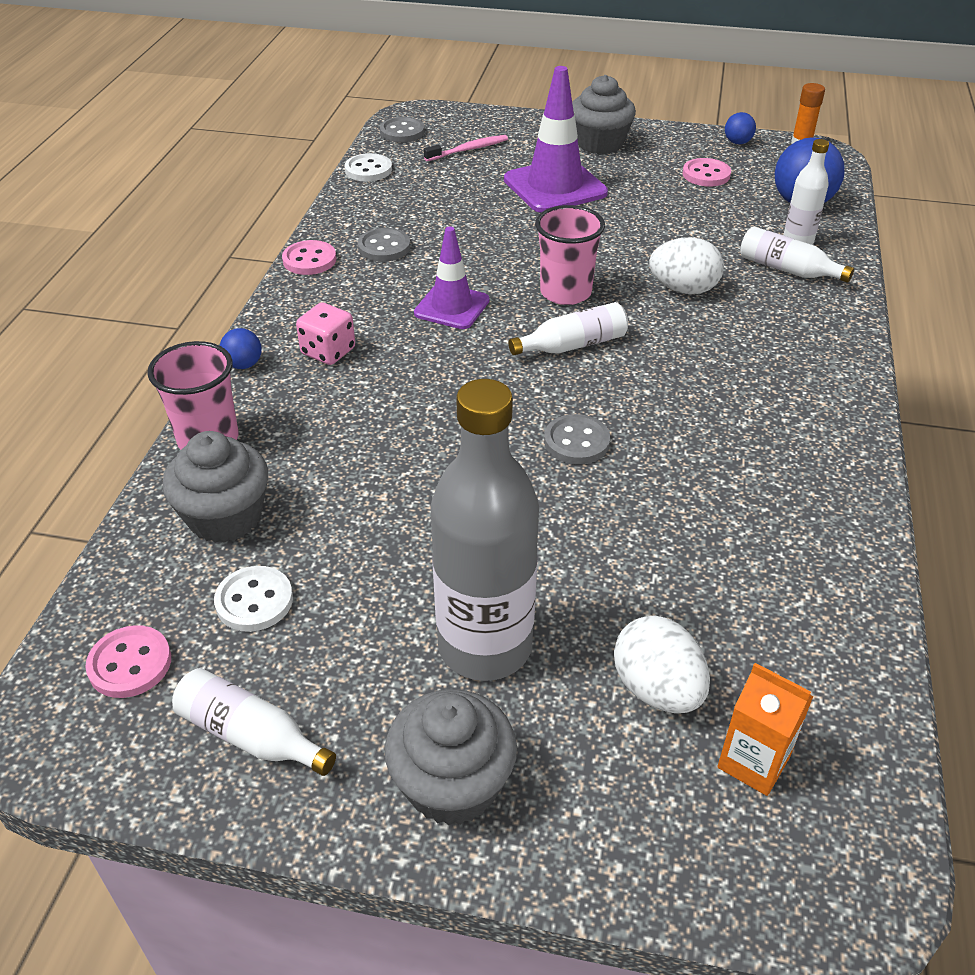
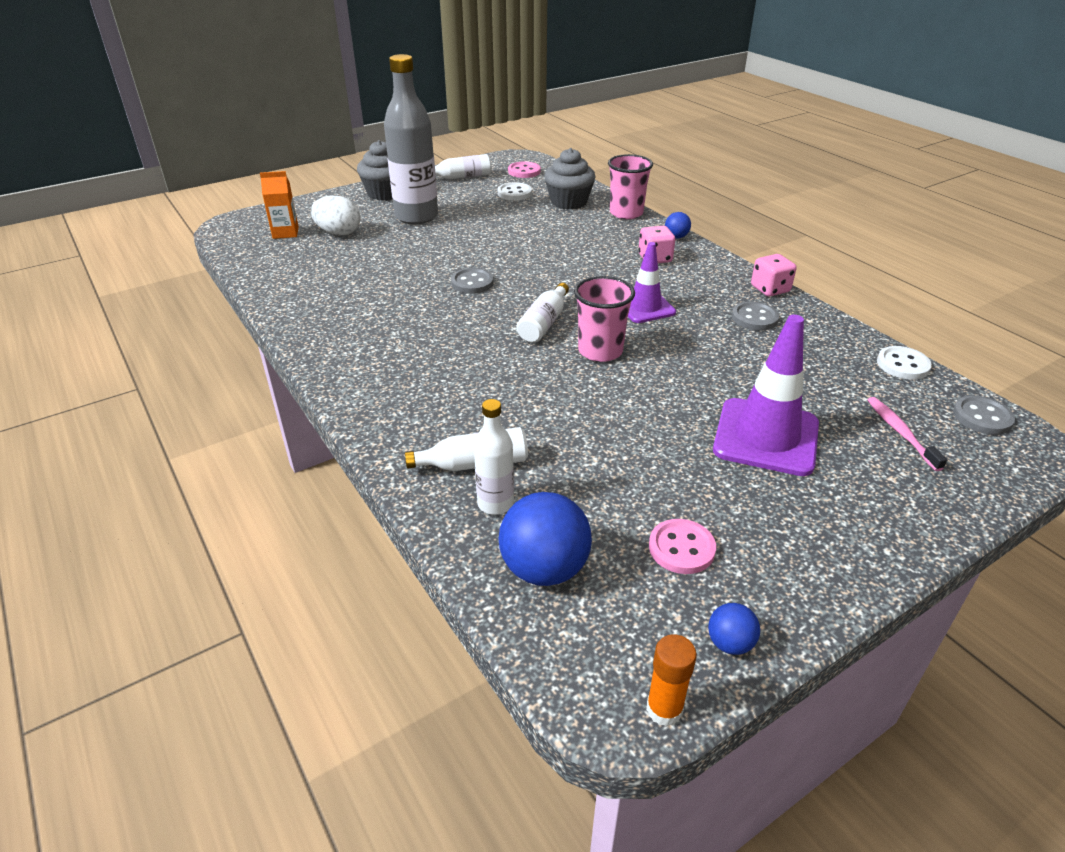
camera: 135 degrees right, 5 degrees down
pink button [282,240,336,275] -> pink dice [751,254,796,296]
pink toothbrush [423,135,508,161] -> pink toothbrush turned 150 degrees clockwise [867,397,947,471]
grey cupcake [572,75,636,154] -> none
white egg [649,237,724,294] -> none

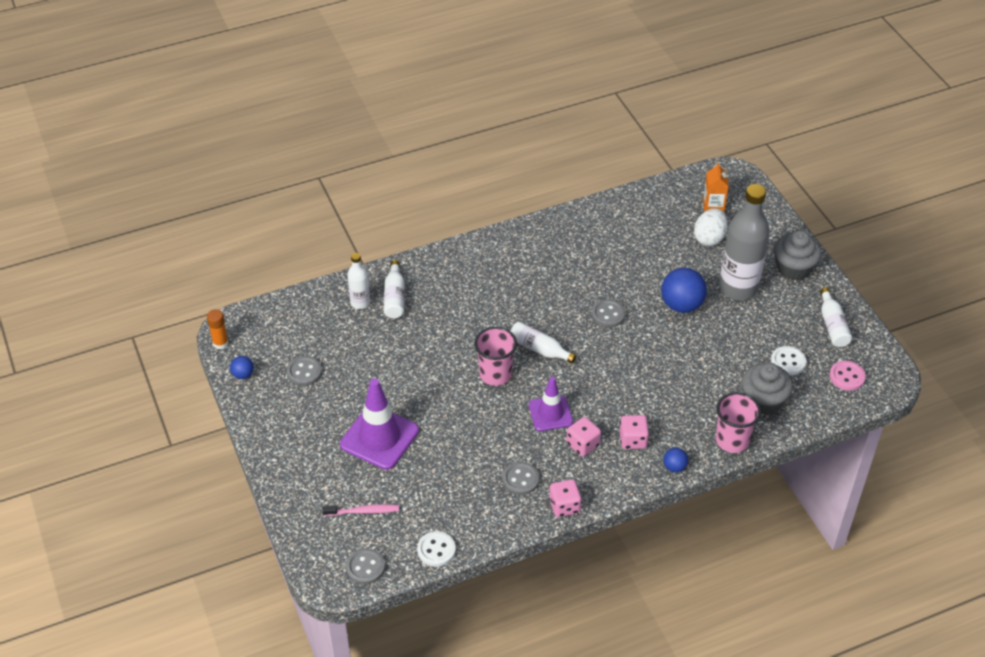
camera: 100 degrees right, 10 degrees up
blue ball [498,492,592,586] -> blue ball moved to [661,268,707,313]
pink button [649,519,716,574] -> grey button [287,356,322,386]
none -> pink dice [566,417,601,457]

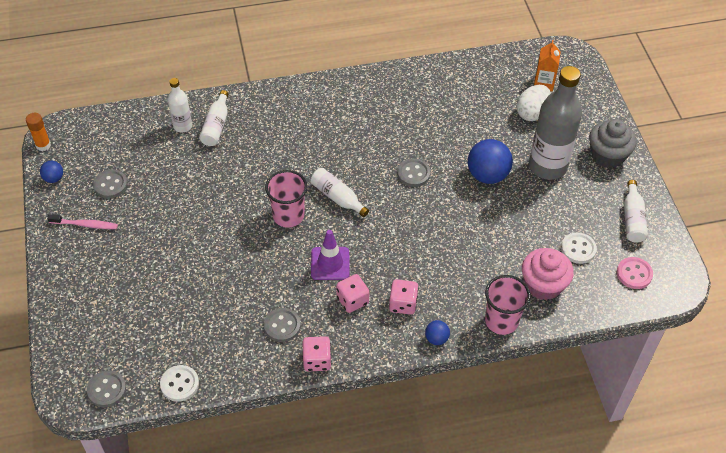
camera: 10 degrees right, 5 degrees up
pink toothbrush [323,504,399,516] -> pink toothbrush moved to [47,214,118,229]
purple traffic cone [340,378,419,470] -> none
grey cupcake [742,363,793,415] -> pink cupcake [522,248,574,300]

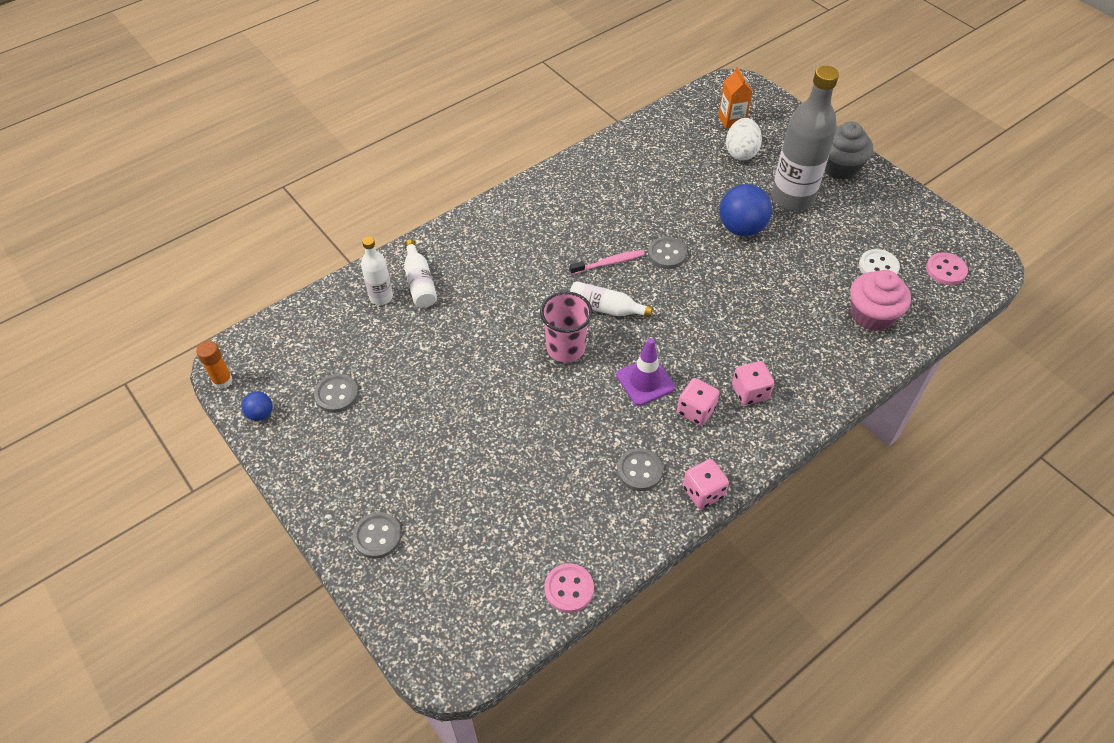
camera: 25 degrees left, 0 degrees up
pink toothbrush [47,214,118,229] -> pink toothbrush moved to [569,250,645,275]
grey button [87,371,126,407] -> grey button moved to [353,512,402,559]
white button [160,365,199,402] -> pink button [544,563,594,613]
blue ball [425,320,450,345] -> none
pink cup [485,275,531,335] -> none
white bottle [624,180,648,243] -> none

